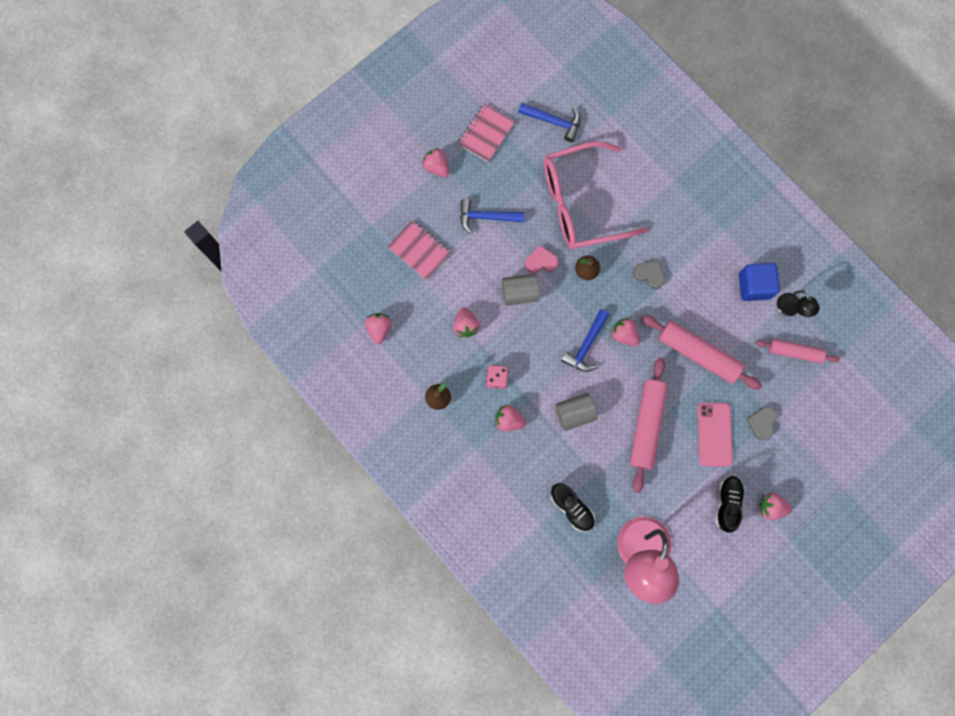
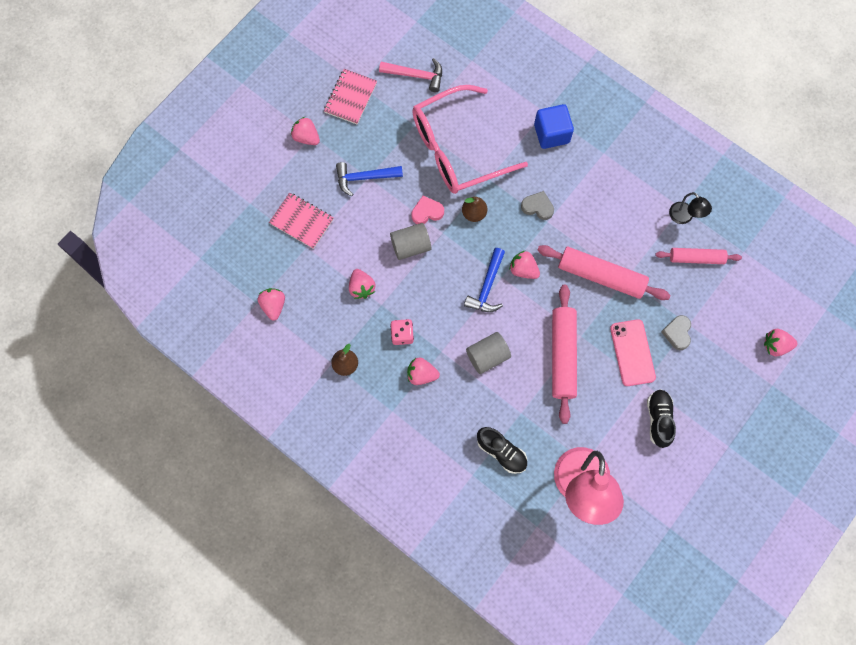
camera: 10 degrees left, 5 degrees down
blue hammer [518,103,580,142] -> pink hammer [379,58,442,92]
blue cube [739,263,780,301] -> blue cube moved to [534,104,574,149]
pink strawberry [759,492,792,520] -> pink strawberry moved to [764,329,798,356]

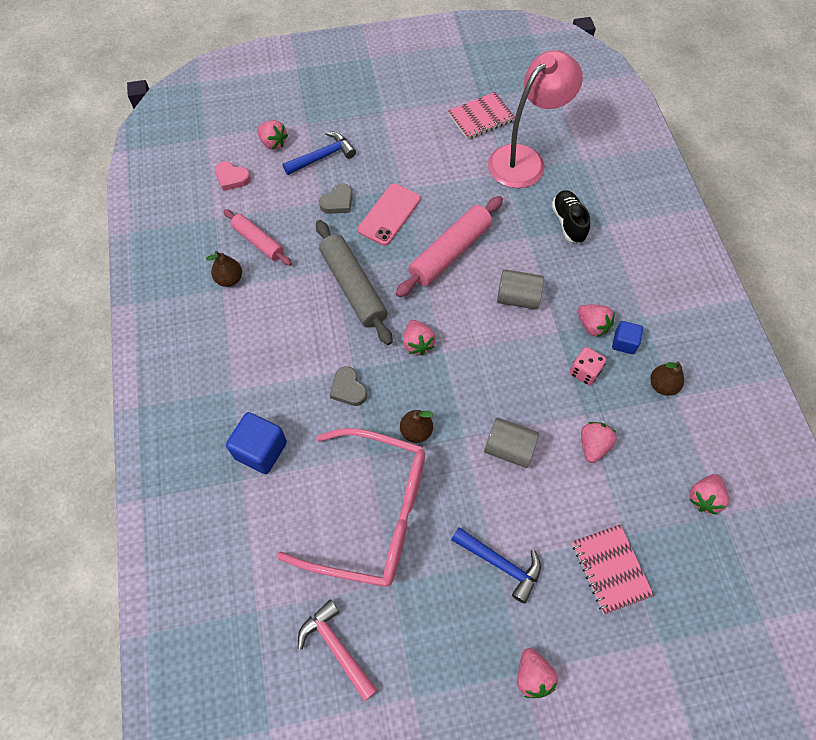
camera: 140 degrees left, 10 degrees down
pink notebook [324,69,377,124] -> pink notebook moved to [448,92,515,140]
pink heart [411,196,444,224] -> pink heart moved to [215,161,251,191]
blue hammer [464,248,505,312] -> blue hammer moved to [283,131,356,175]
pink rolling pin [537,245,670,300] -> grey rolling pin [316,220,392,345]
black shoe [647,389,676,448] -> none
black lamp [669,192,712,224] -> brown pear [206,251,242,287]
none -> blue cube [612,321,643,354]

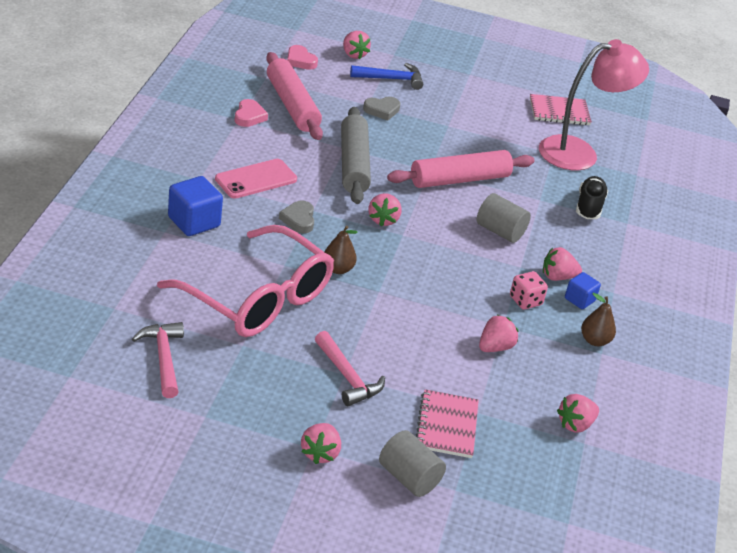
camera: 20 degrees right, 25 degrees down
brown pear [206,251,242,287] -> pink heart [235,99,268,127]
pink rolling pin [223,209,292,266] -> pink rolling pin [266,52,323,140], size x1.61
pink phone [358,183,421,246] -> pink phone moved to [215,159,297,199]
blue hammer [451,527,541,604] -> pink hammer [315,331,385,406]
grey cylinder [484,417,539,468] -> grey cylinder moved to [379,430,446,497]
pink strawberry [578,305,615,337] -> pink strawberry turned 105 degrees clockwise [543,247,582,281]

